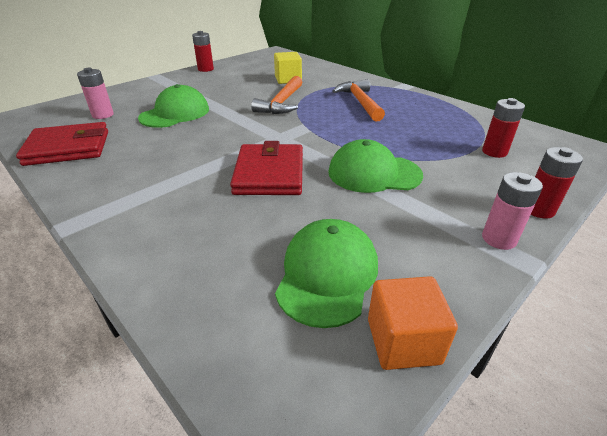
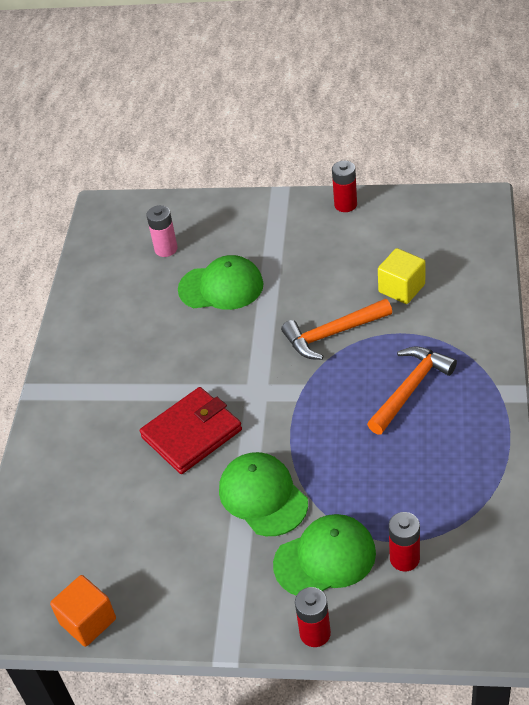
camera: 55 degrees right, 10 degrees up
red wallet [16,122,108,166] -> none
green cap [275,219,378,328] -> green cap moved to [273,514,376,596]
pink battery [482,172,543,250] -> none

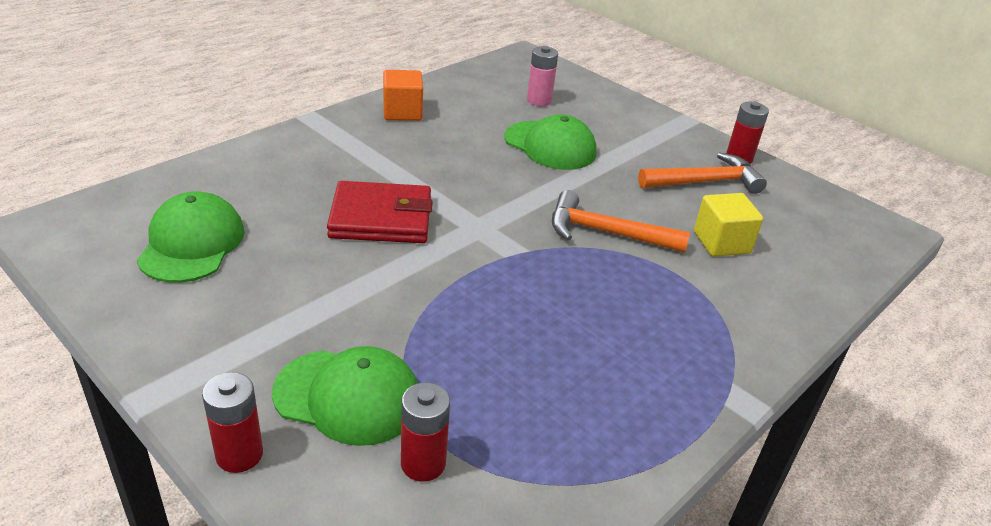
camera: 30 degrees right, 10 degrees down
orange cube [50,575,116,647] -> orange cube moved to [383,70,423,121]
green cap [219,452,308,536] -> green cap moved to [137,191,245,283]
orange hammer [367,346,457,434] -> orange hammer moved to [638,153,767,194]

